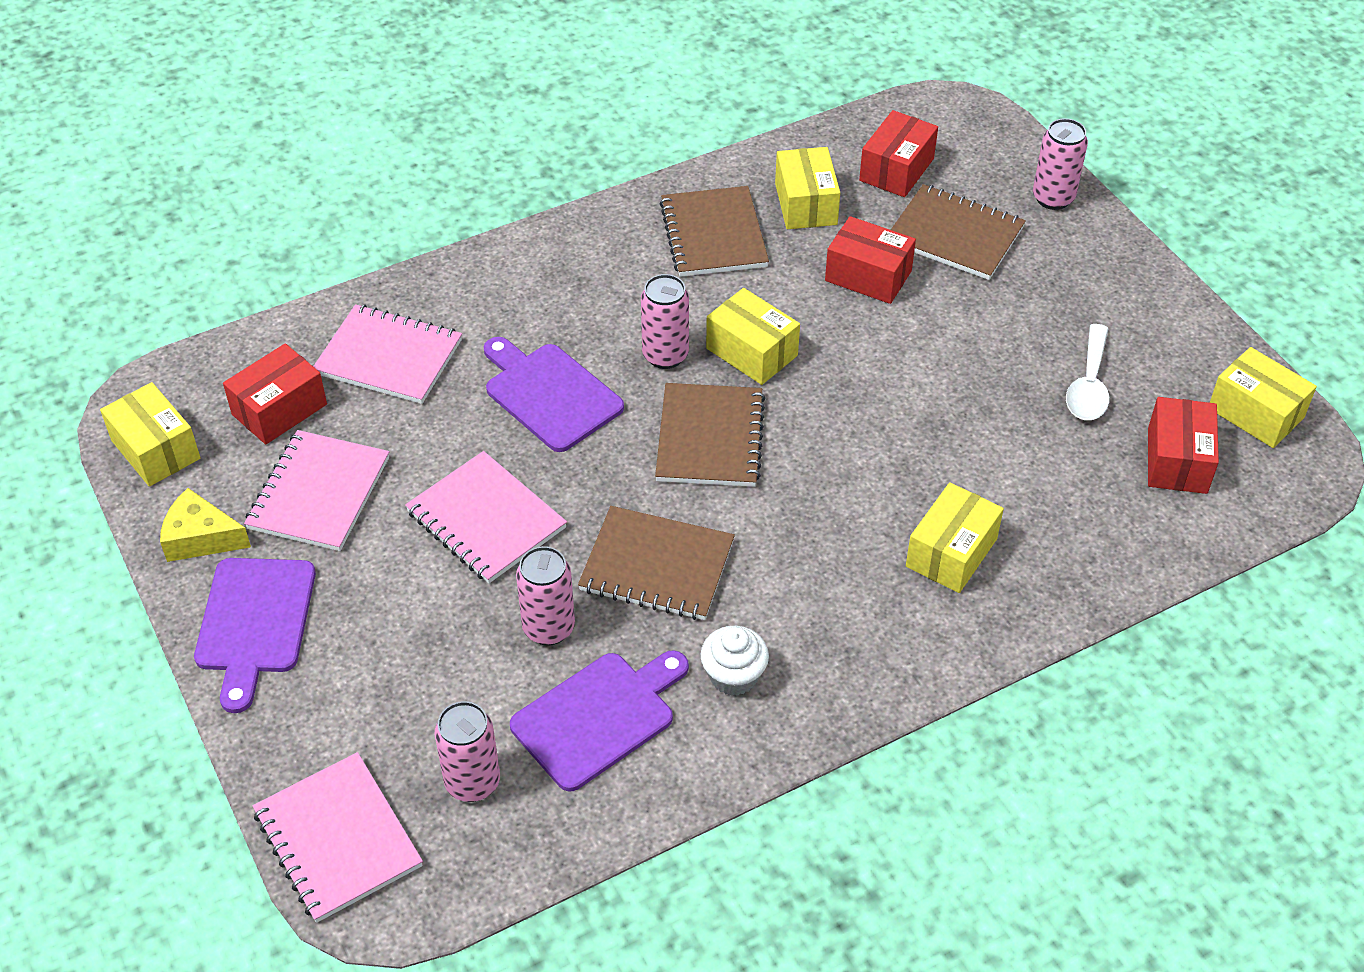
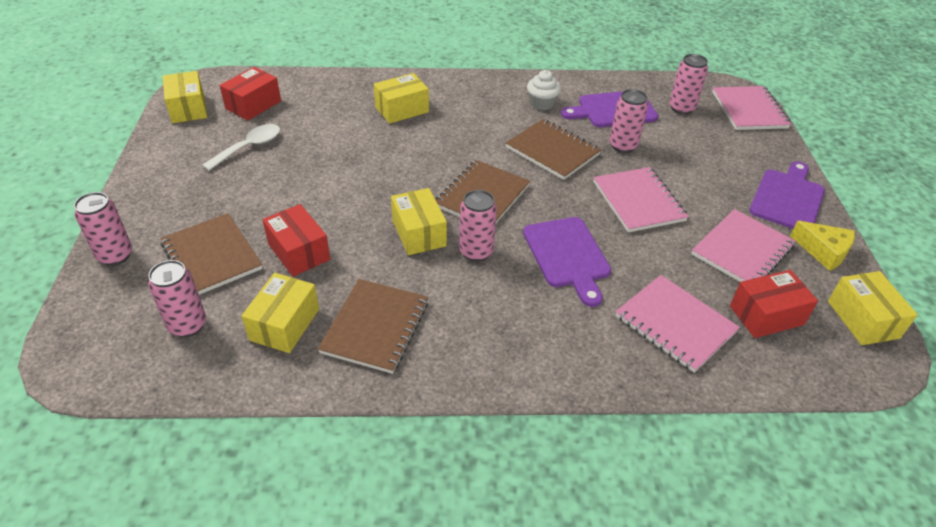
camera: 155 degrees left, 5 degrees down
red box [859,110,938,197] -> pink can [148,260,206,337]

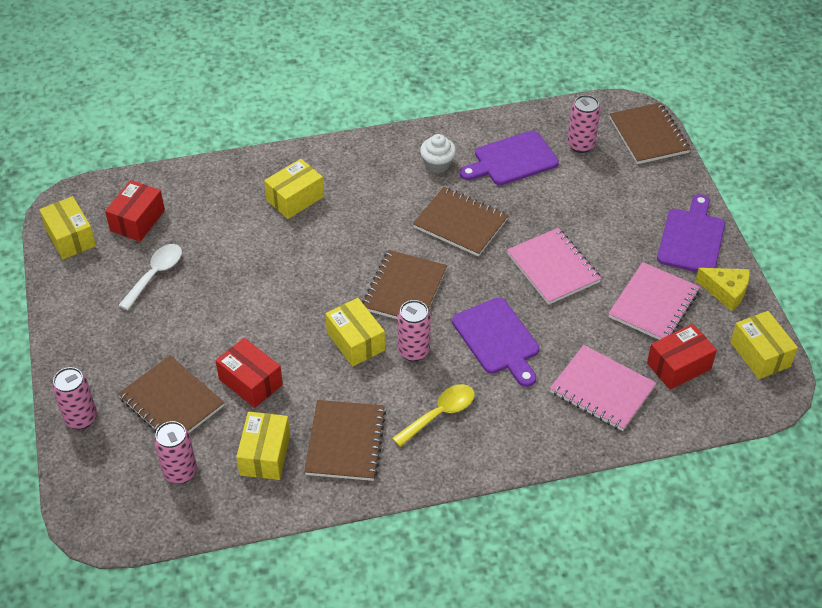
camera: 10 degrees left, 5 degrees up
pink can [610,89,648,153] -> none
pink notebook [712,86,791,130] -> brown notebook [609,103,691,164]
none -> yellow spoon [392,384,475,447]

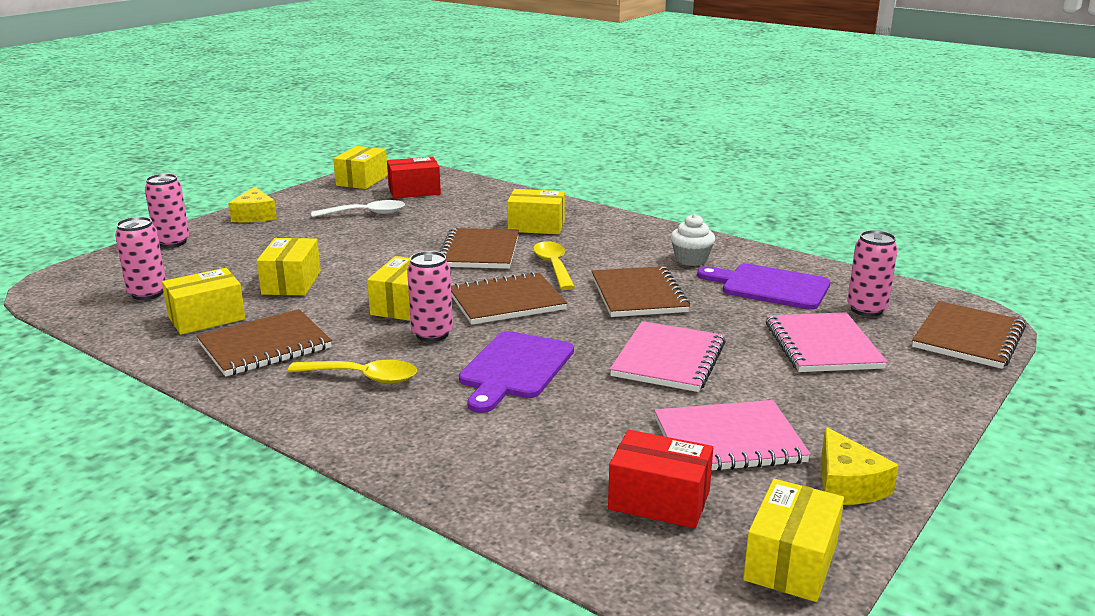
camera: 50 degrees right, 25 degrees down
brown notebook [118,355,225,433] -> brown notebook moved to [440,228,519,269]
red box [216,338,283,408] -> yellow box [257,238,321,295]
pink notebook [550,345,656,431] -> pink notebook moved to [766,312,887,372]
purple cutting board [657,194,725,272] -> none
none -> yellow cheese [228,187,277,222]
none -> yellow spoon [533,241,575,290]

